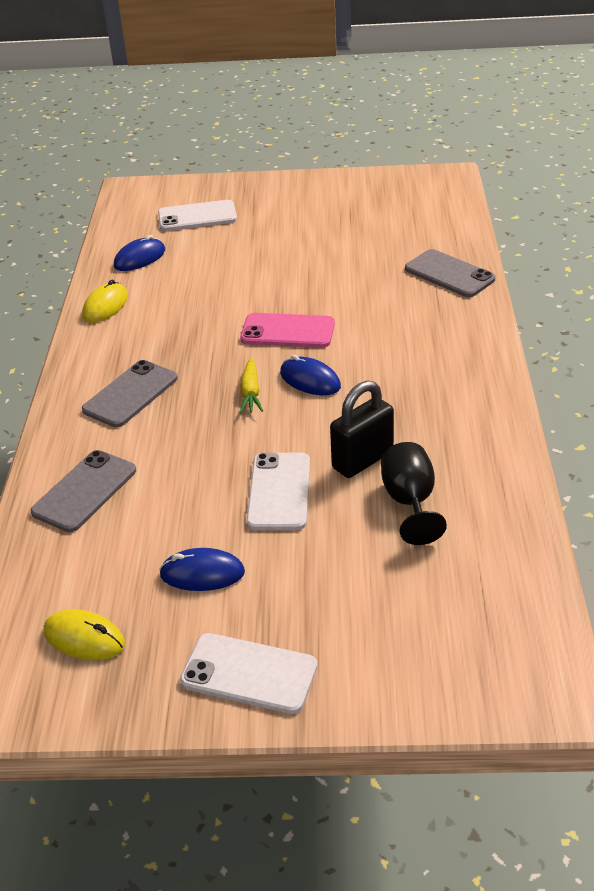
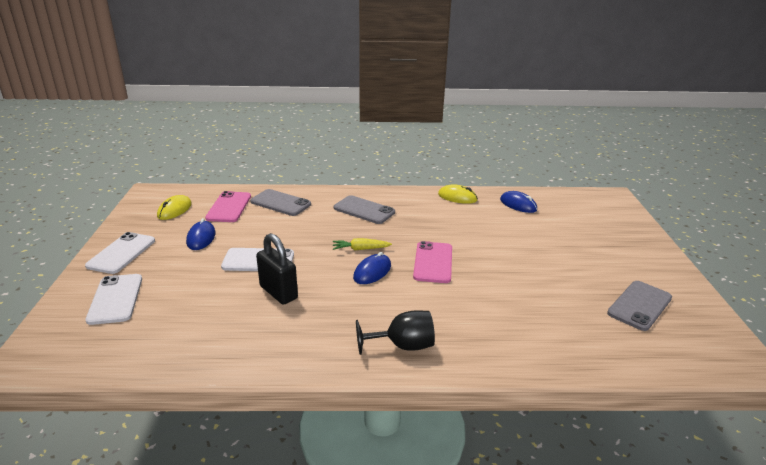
camera: 85 degrees right, 10 degrees down
white phone [158,200,237,231] -> white phone moved to [85,274,142,325]
black goblet [381,442,447,545] -> black goblet moved to [356,311,435,355]
grey phone [405,249,495,297] -> grey phone moved to [607,281,672,331]
none -> pink phone [205,191,251,222]

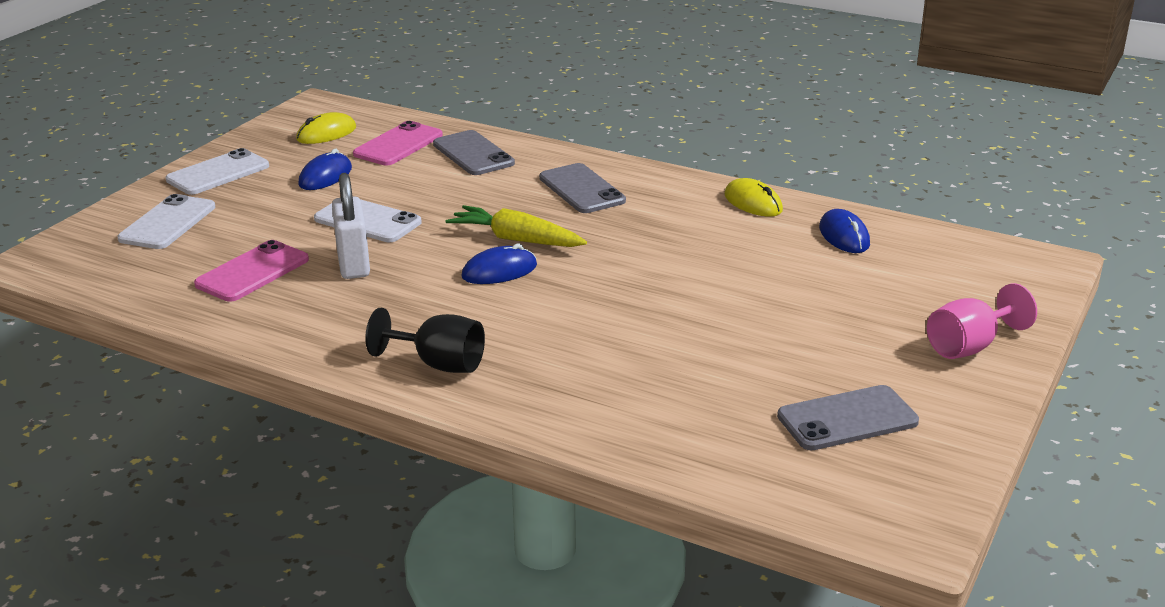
camera: 30 degrees right, 0 degrees up
black padlock [256,233,298,305] -> white padlock [332,173,370,279]
yellow carrot [333,238,392,251] -> yellow carrot [445,205,587,247], size x1.57
pink phone [413,241,452,283] -> pink phone moved to [194,240,309,302]
none -> pink goblet [927,283,1037,359]

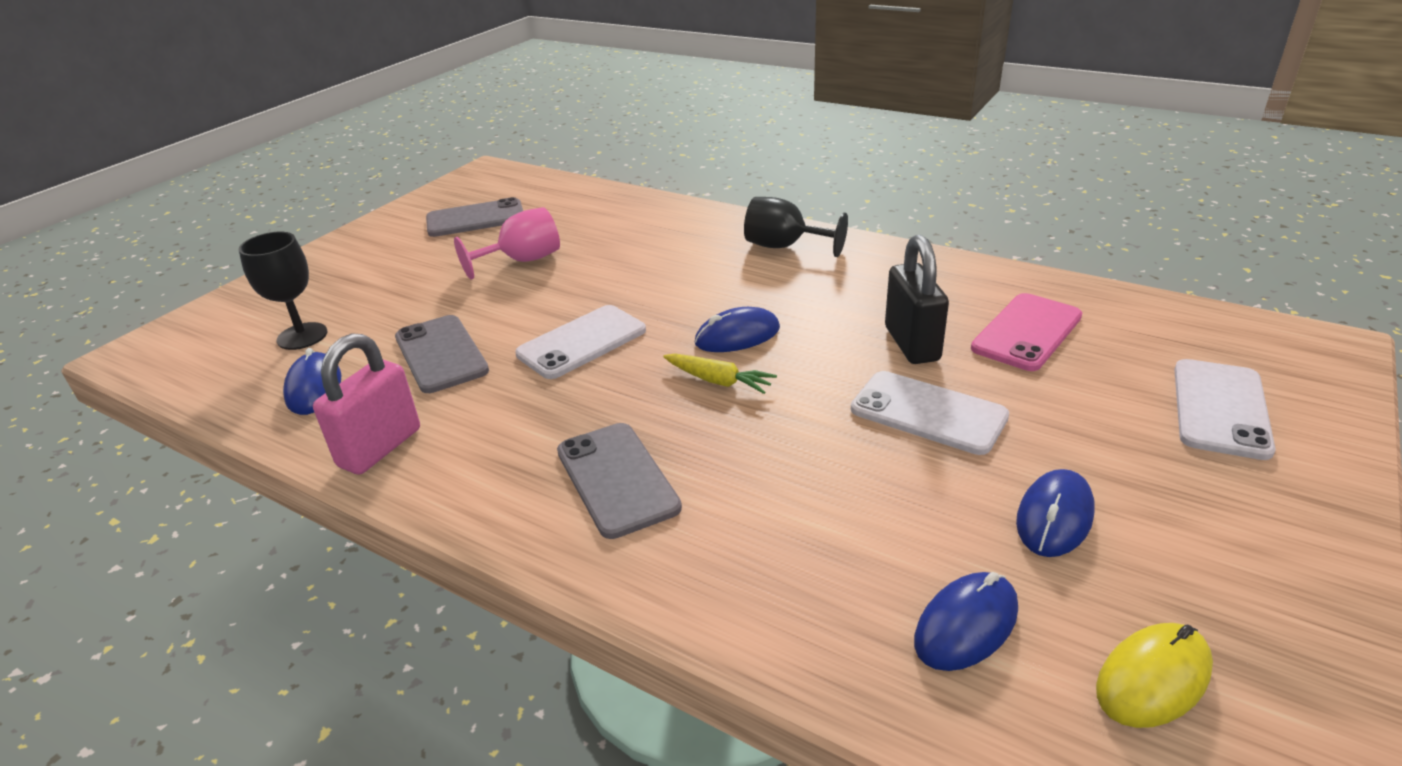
camera: 175 degrees left, 5 degrees up
white phone [166,148,269,195] -> white phone moved to [515,305,646,379]
white padlock [332,173,370,279] -> black padlock [885,235,949,364]
pink phone [353,121,443,166] -> blue mouse [914,572,1018,671]
grey phone [433,130,515,175] -> grey phone moved to [395,315,489,393]
yellow carrot [445,205,587,247] -> yellow carrot [663,354,777,394], size x0.64
yellow mouse [724,178,783,217] -> pink padlock [313,333,420,475]
pink goblet [927,283,1037,359] -> pink goblet moved to [454,207,560,279]
none -> black goblet [239,232,327,350]

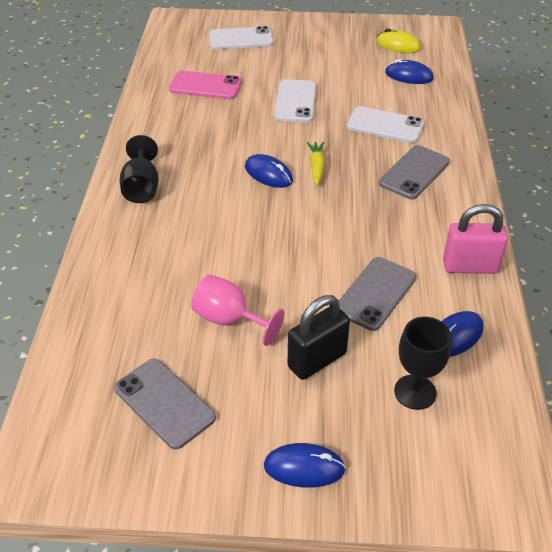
camera: 120 degrees left, 10 degrees up
white phone [515,305,646,379] -> white phone moved to [347,106,424,143]
black padlock [885,235,949,364] -> black padlock moved to [288,295,350,380]
blue mouse [1016,469,1095,557] -> blue mouse moved to [264,443,346,488]

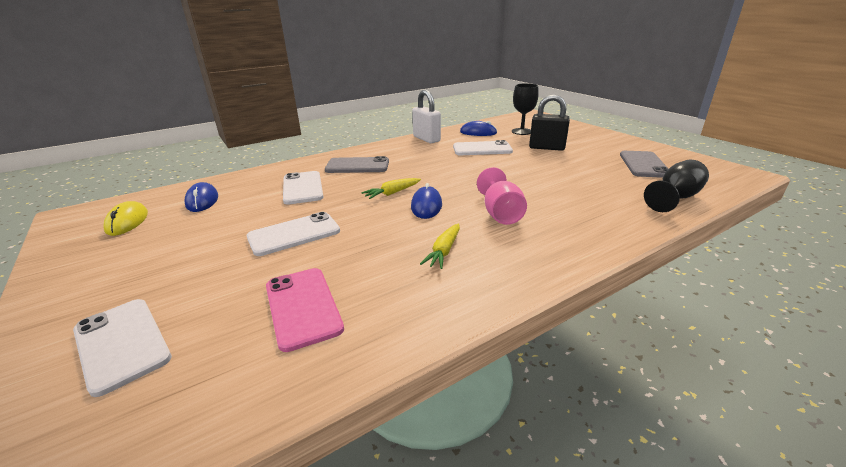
camera: 125 degrees left, 15 degrees down
black goblet [120,135,159,203] -> black goblet moved to [644,160,709,212]
pink goblet [191,275,285,346] -> pink goblet moved to [477,167,527,225]
blue mouse [264,443,346,488] -> none
grey phone [339,257,416,331] -> white phone [453,140,513,155]
pink padlock [443,204,508,274] -> white padlock [412,90,441,143]
none -> yellow carrot [420,224,460,269]

